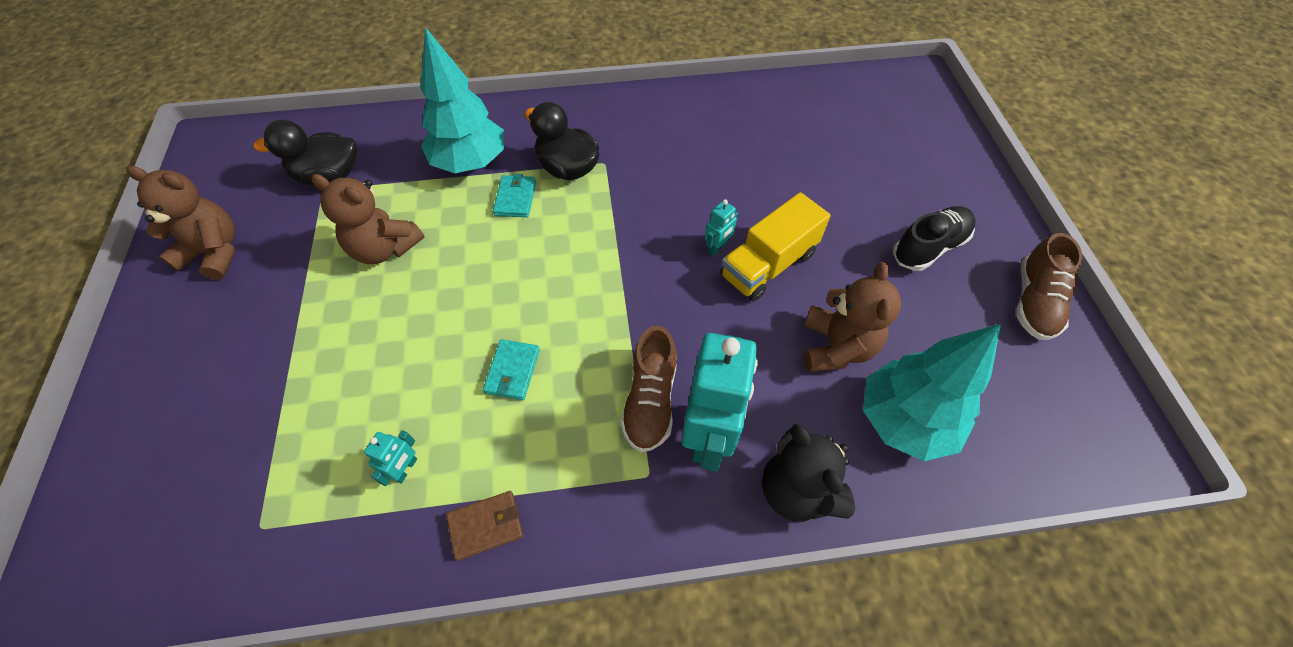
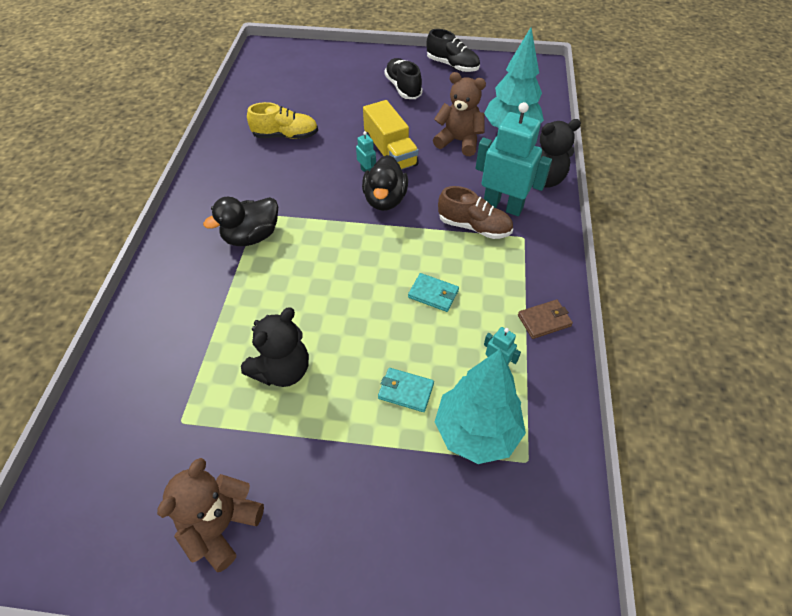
camera: 75 degrees left, 5 degrees down
black duck [253,120,357,186] -> black duck moved to [362,155,408,211]
brown teddy bear [311,174,425,264] -> black teddy bear [241,308,309,387]
turquoise tree [420,27,504,173] -> turquoise tree moved to [435,349,526,464]
brown wallet [446,491,523,561] -> brown wallet turned 75 degrees clockwise [518,300,573,339]
turquoise wallet [493,174,536,218] -> turquoise wallet moved to [378,368,434,412]
brown shoe [1016,233,1083,340] -> black shoe [427,29,480,72]
none -> yellow shoe [247,102,318,139]

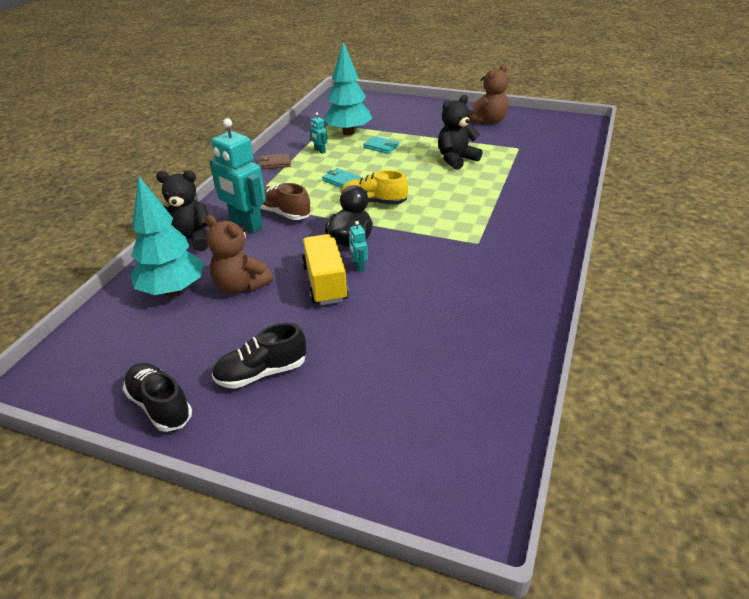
camera: 165 degrees left, 15 degrees down
black duck [203,197,278,246] -> none
yellow shoe [247,102,318,139] -> yellow shoe moved to [341,170,408,205]
black shoe [385,58,423,99] -> black shoe turned 75 degrees clockwise [212,323,306,389]

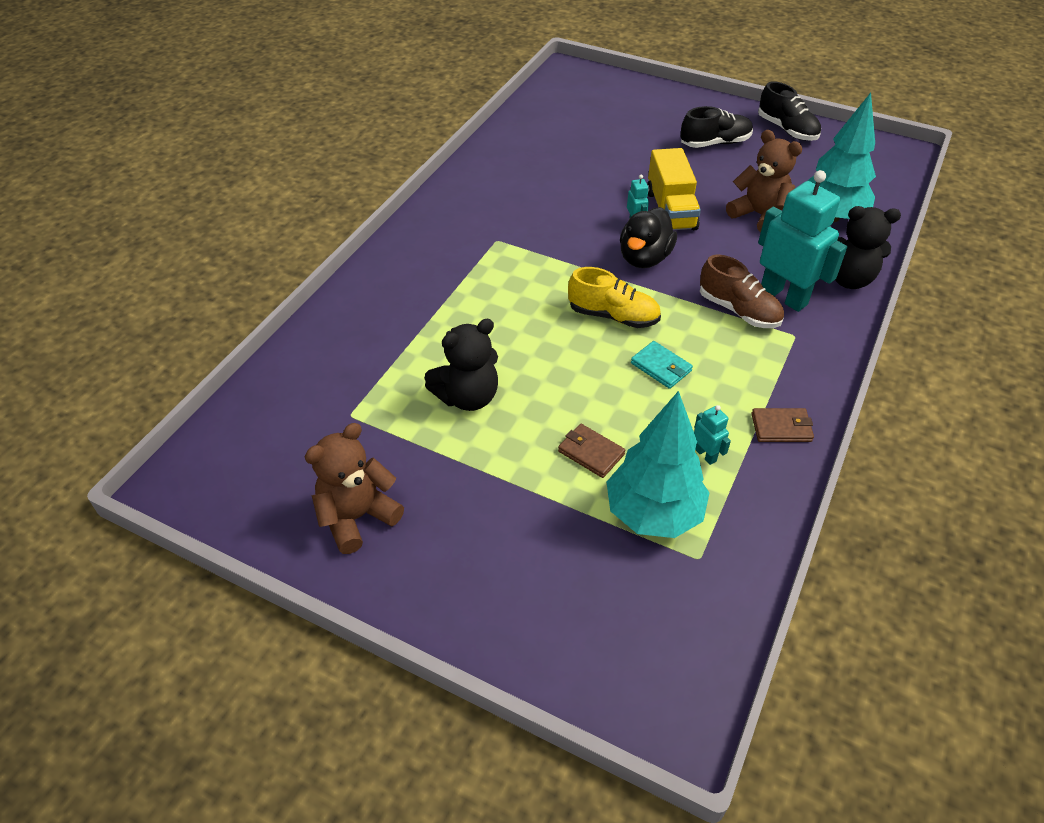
camera: 175 degrees left, 10 degrees up
turquoise wallet [363,136,399,154] -> brown wallet [558,424,625,478]

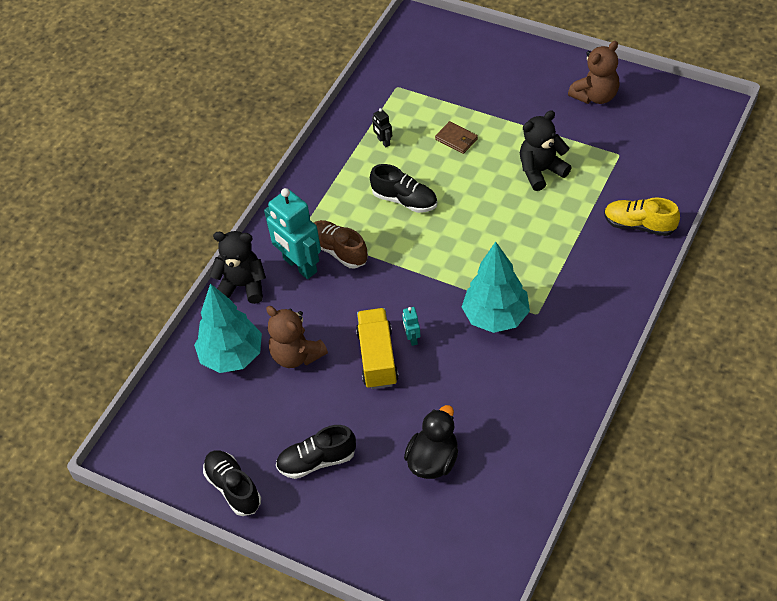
camera: 175 degrees left, 5 degrees up
yellow shoe [568,267,661,328] -> yellow shoe moved to [604,197,680,236]
turquoise tree [607,391,709,538] -> turquoise tree moved to [462,242,530,333]
black duck [620,207,677,268] -> black duck moved to [404,405,458,479]
turquoise wallet [631,341,693,389] -> black shoe [370,164,437,213]
turquoise robot [694,405,731,465] -> black robot [372,108,392,147]
brown wallet [751,408,814,442] -> none

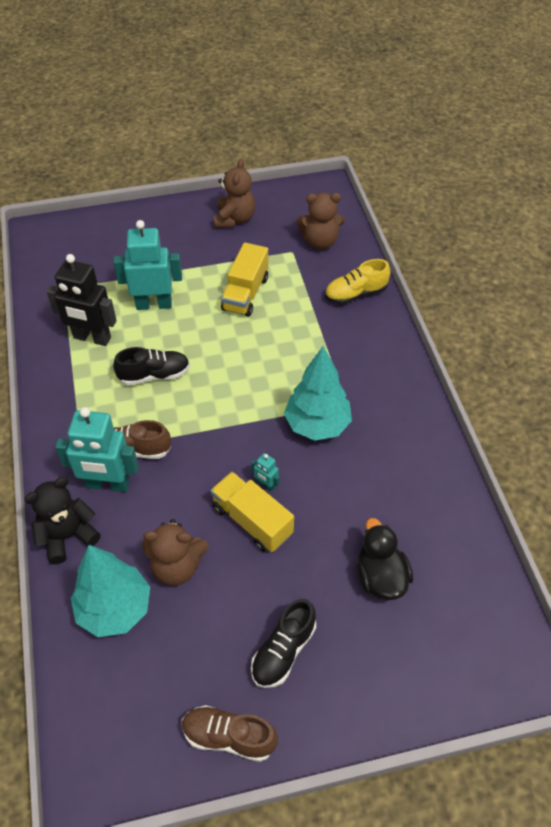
camera: 45 degrees left, 0 degrees up
black shoe [203,450,261,516] -> brown shoe [182,705,278,762]
black robot [372,108,392,147] -> black robot [46,254,117,346], size x2.30
brown wallet [435,121,478,154] -> turquoise robot [113,220,182,310]
black teddy bear [520,110,572,191] -> yellow truck [221,242,268,317]
none -> brown teddy bear [296,192,345,250]

